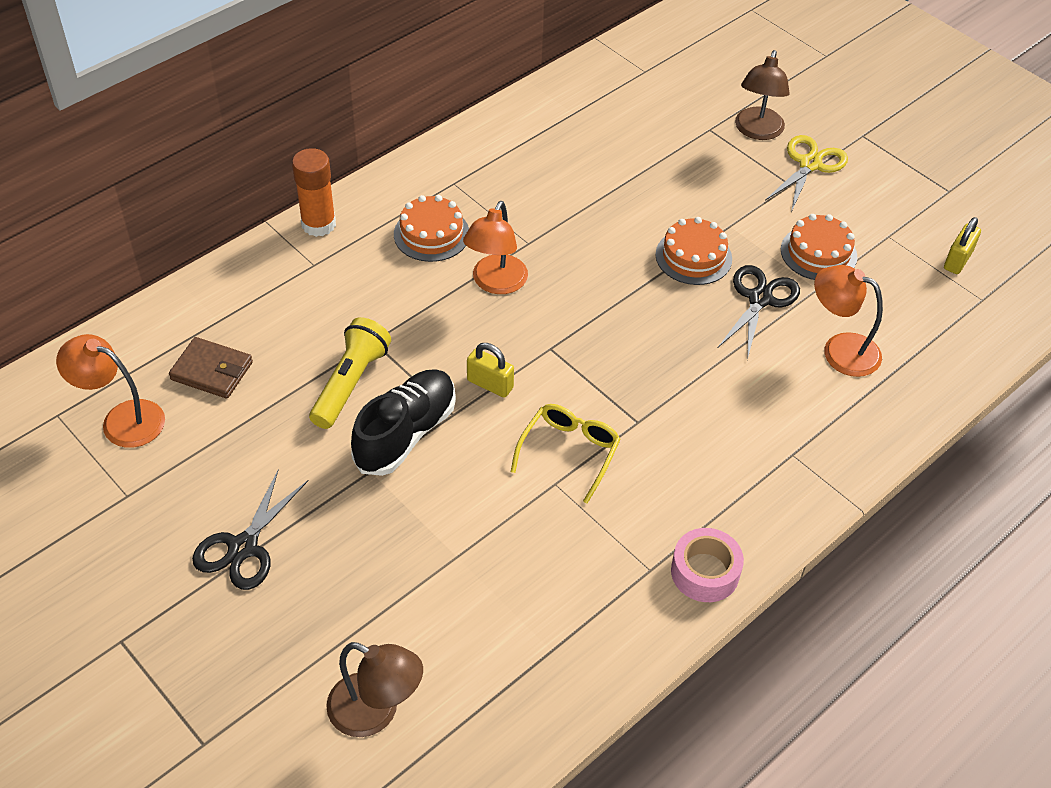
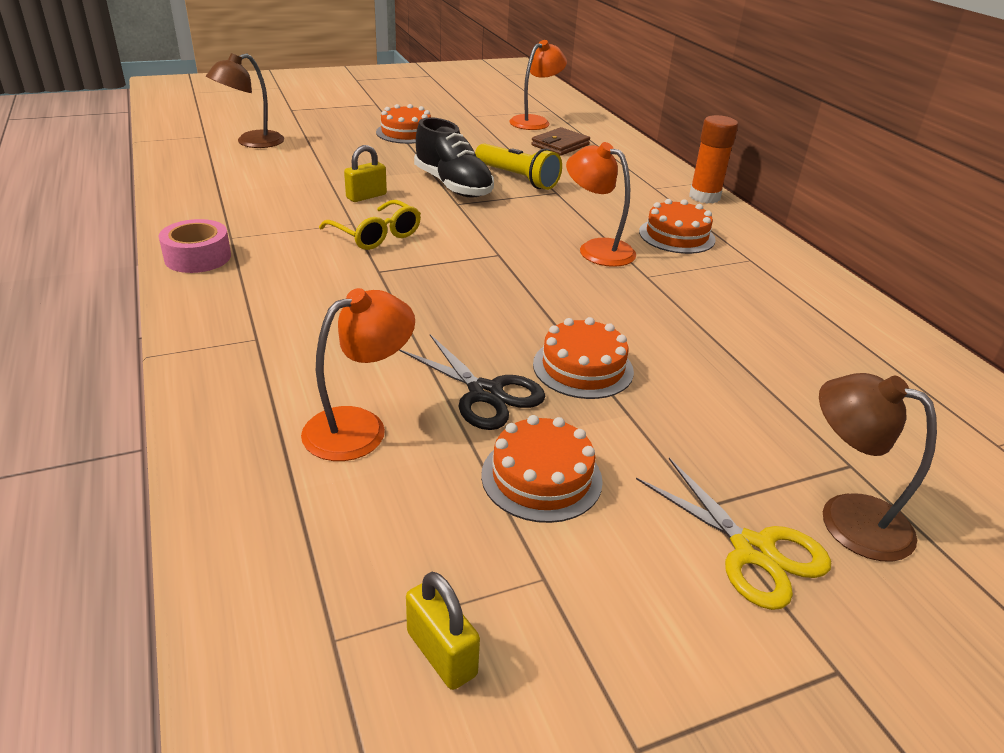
camera: 110 degrees right, 15 degrees down
black scissors [192,468,308,590] -> orange cake [376,104,431,144]
yellow padlock [467,343,514,398] -> yellow padlock moved to [344,145,387,202]

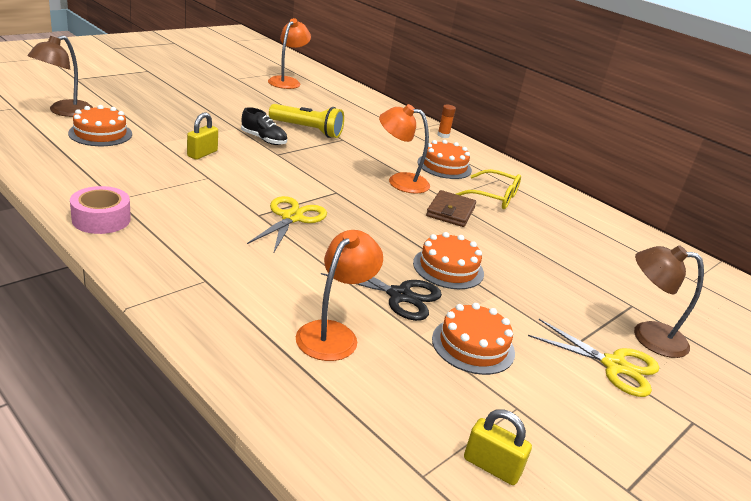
camera: 25 degrees left, 5 degrees down
yellow glasses [319,200,421,250] -> yellow glasses moved to [456,169,521,209]
orange cake [376,104,431,144] -> orange cake moved to [68,105,132,146]
black shoe [414,117,494,198] -> black shoe [241,107,287,145], size x0.60
brown wallet [531,127,590,156] -> brown wallet moved to [426,190,476,227]
orange glue stick [689,115,738,204] -> orange glue stick [437,105,456,138], size x0.54
none -> yellow scissors [247,196,327,254]

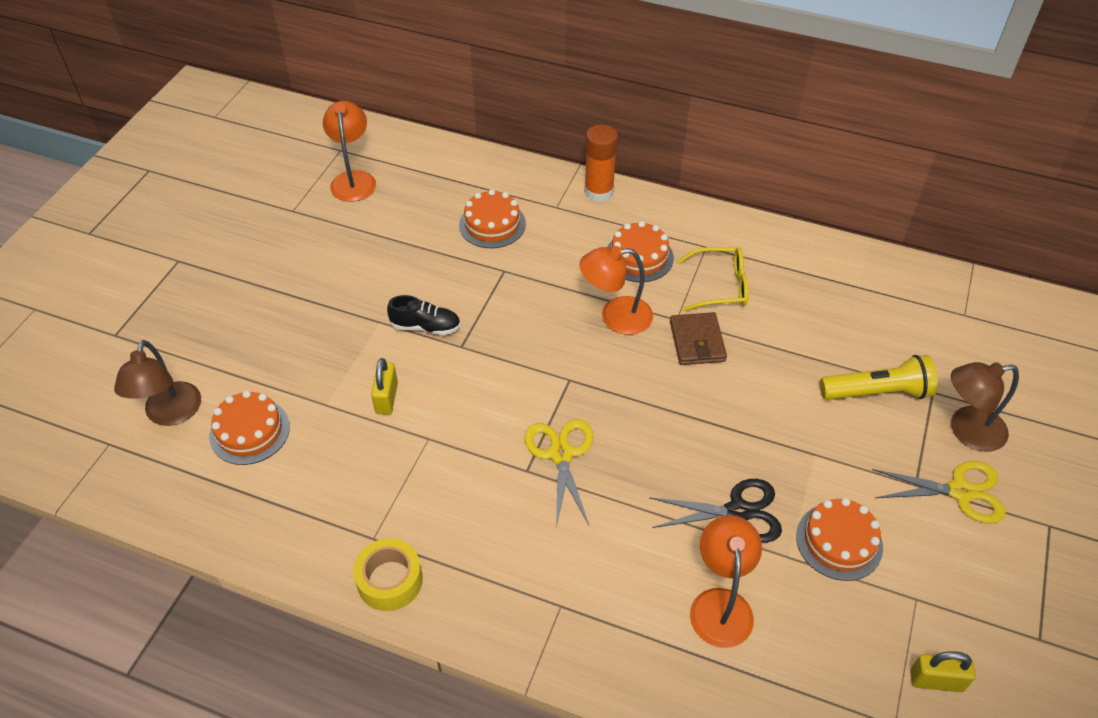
camera: 20 degrees left, 20 degrees up
pink tape [70,186,131,234] -> yellow tape [353,538,423,611]
yellow flashlight [269,104,344,138] -> yellow flashlight moved to [820,355,938,400]
orange cake [413,232,484,289] -> orange cake moved to [459,189,526,248]
orange glue stick [437,105,456,138] -> orange glue stick [584,124,618,202], size x1.84

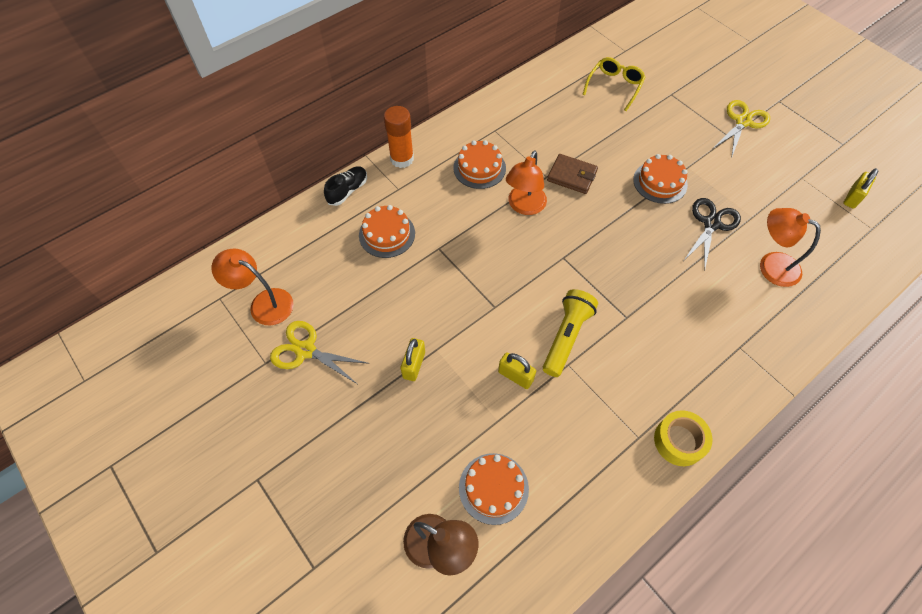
camera: 60 degrees left, 10 degrees up
black shoe [387,295,461,335] -> black shoe moved to [324,166,367,206]
yellow scissors [524,419,593,527] -> yellow scissors moved to [270,321,370,384]
yellow glasses [677,247,749,311] -> yellow glasses moved to [583,57,646,111]
orange cake [796,498,883,581] -> orange cake moved to [633,154,688,204]
yellow flashlight [820,355,938,400] -> yellow flashlight moved to [543,289,598,377]
brown lamp [951,362,1019,452] -> none
none -> yellow padlock [401,338,425,381]

